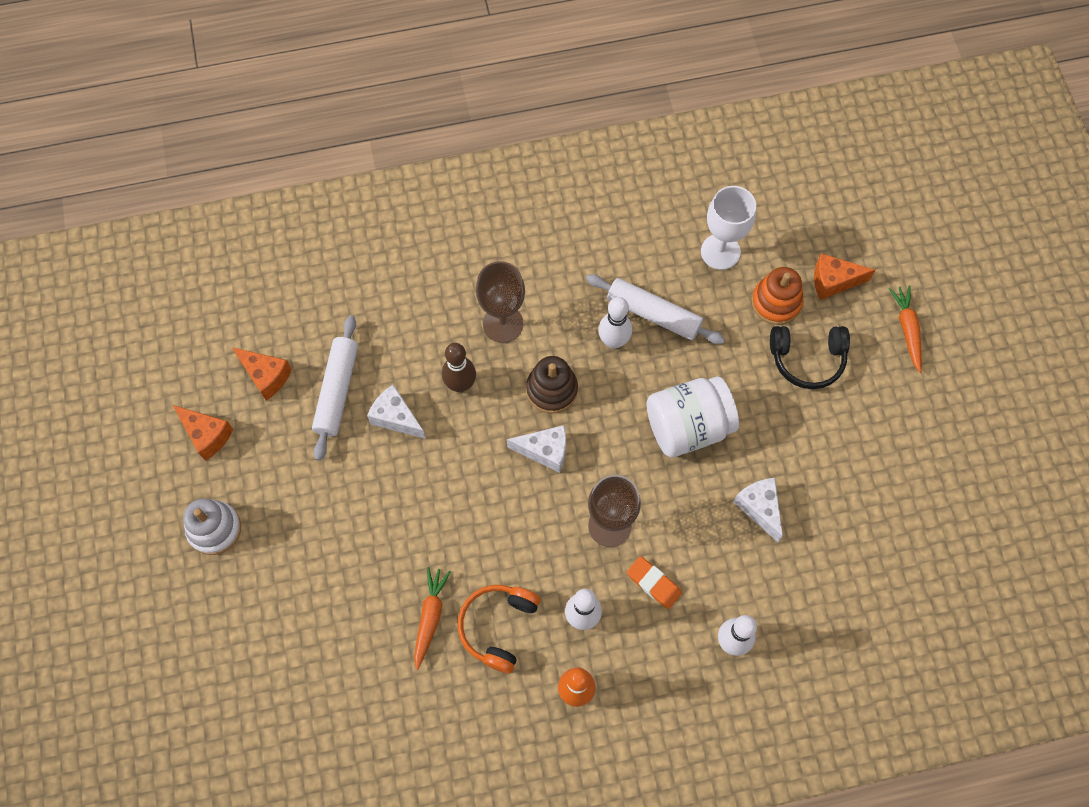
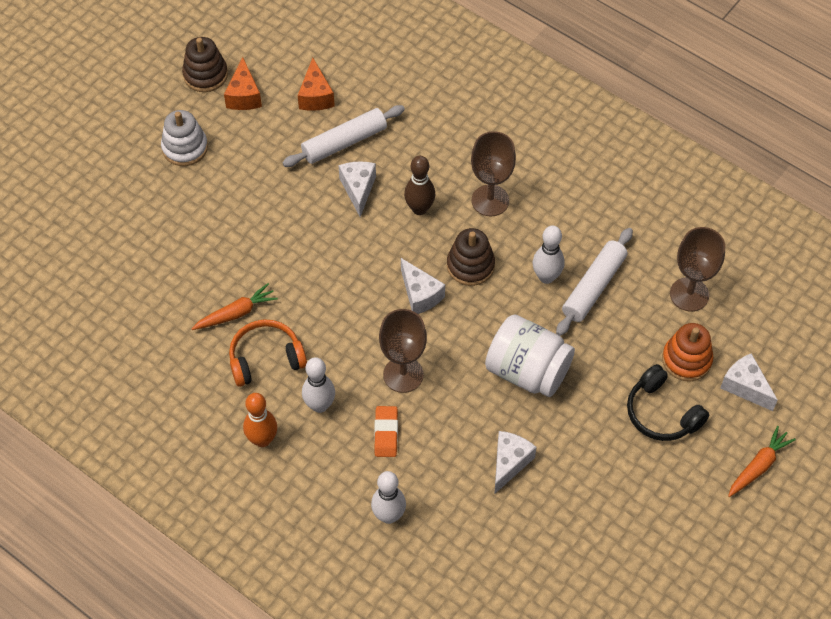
camera: 50 degrees right, 10 degrees down
white rolling pin [586,274,725,344] -> white rolling pin turned 45 degrees clockwise [556,228,633,336]
white goblet [701,186,756,270] -> brown goblet [670,227,725,312]
orange cheese [814,254,875,300] -> white cheese [720,353,778,411]
none -> brown stacking toy [182,37,228,92]

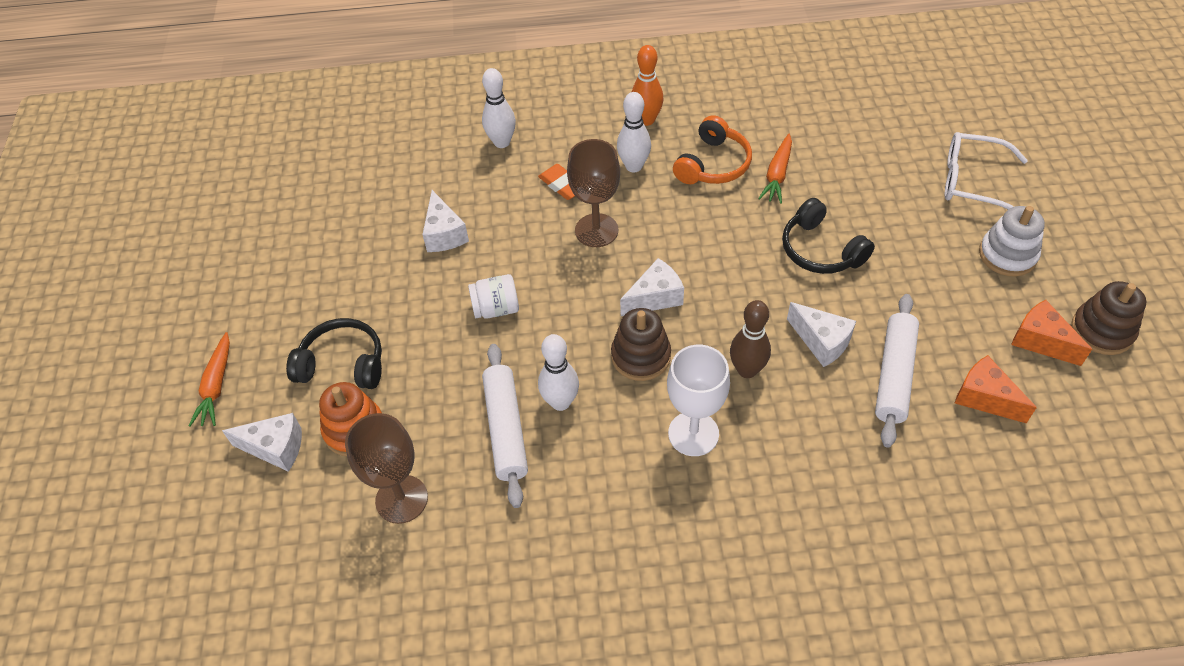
camera: 140 degrees right, 5 degrees down
white cheese [401,258,445,314] -> white cheese turned 135 degrees clockwise [620,258,684,316]
brown goblet [471,131,516,217] -> white goblet [667,345,730,456]
white jar [485,314,575,397] -> white jar [468,274,519,319], size x0.54
none -> black headphones [782,198,875,274]
none -> white glasses [945,132,1028,209]

